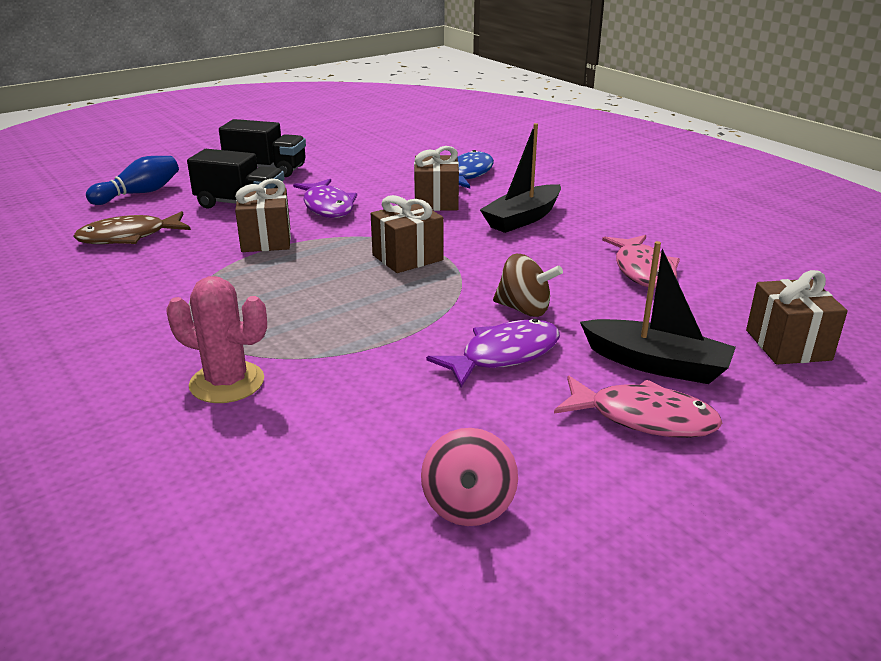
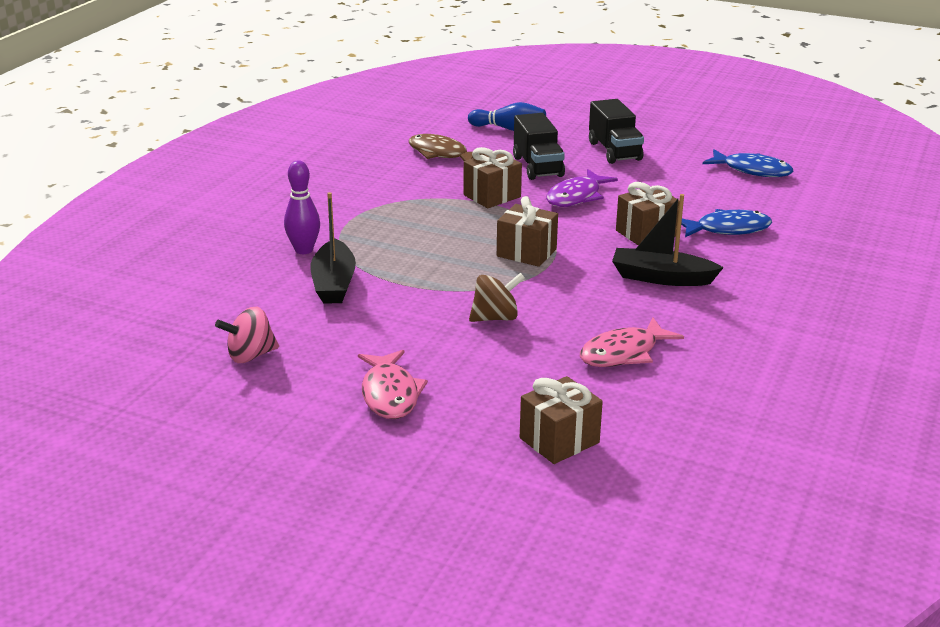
camera: 60 degrees right, 0 degrees up
pink cactus [166,276,267,403] -> purple bowling pin [284,160,320,254]
purple fish [426,319,560,387] -> none
brown spinning top [493,254,563,317] -> brown spinning top turned 105 degrees counterclockwise [469,272,525,322]
black boat [580,241,736,384] -> black boat moved to [310,192,356,304]
none -> blue fish [703,149,793,177]

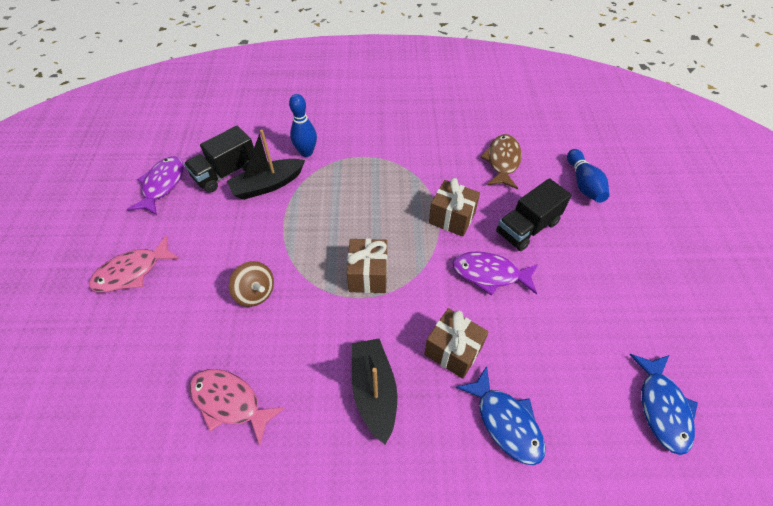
camera: 65 degrees right, 25 degrees up
pink spinning top [215,307,279,363] -> purple fish [127,156,184,215]
purple bowling pin [284,160,320,254] -> blue bowling pin [289,94,317,157]
brown gift [520,376,603,464] -> none
black truck [589,99,644,164] -> black truck moved to [184,126,254,193]

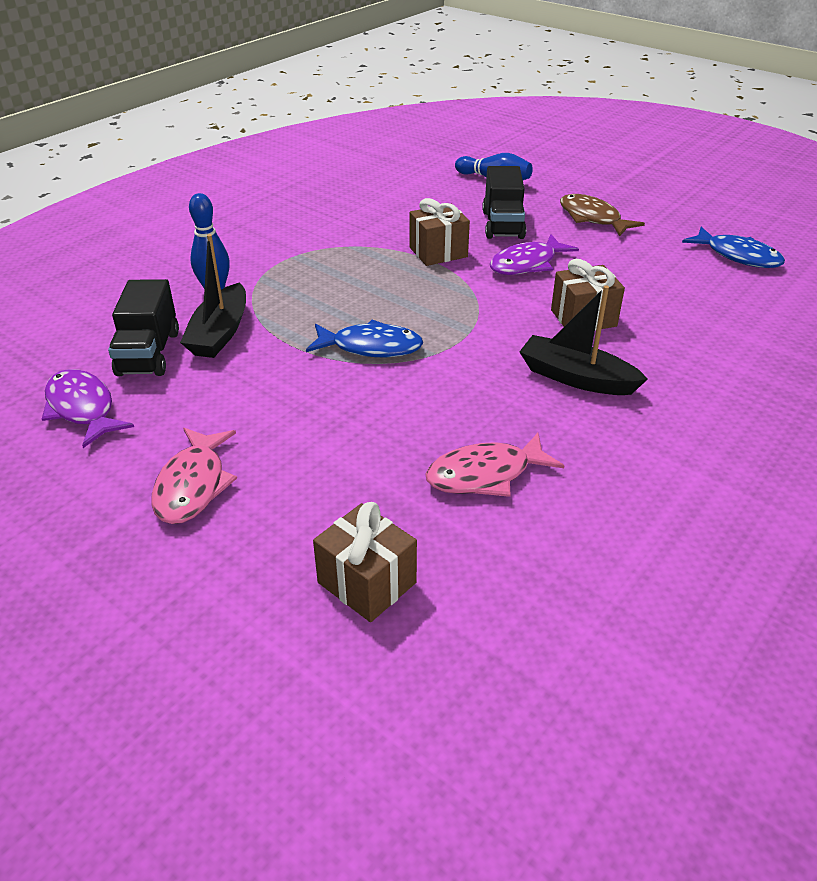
camera: 50 degrees left, 15 degrees down
brown spinning top [229,261,274,307] -> none
brown gift [347,238,387,293] -> brown gift moved to [313,502,417,622]
blue fish [456,366,546,465] -> blue fish moved to [306,320,423,357]
brown fish [480,134,522,189] -> brown fish moved to [560,194,645,236]

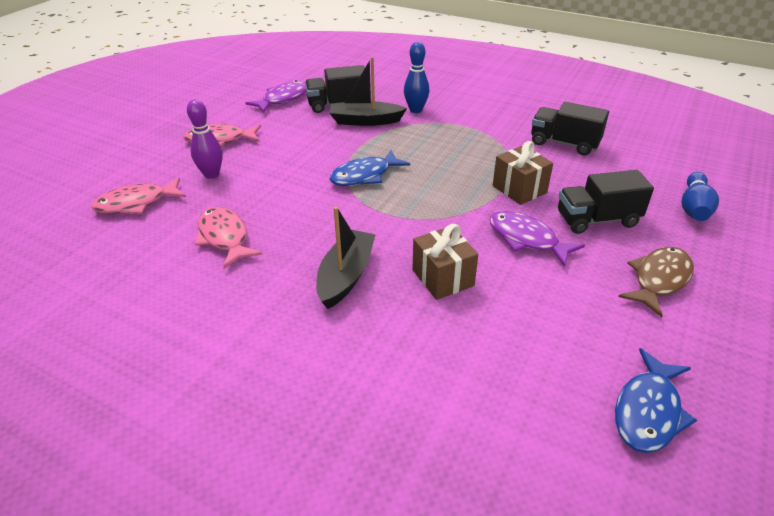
camera: 80 degrees right, 0 degrees up
blue fish [306,320,423,357] -> blue fish turned 60 degrees clockwise [329,150,410,186]
brown gift [313,502,417,622] -> pink fish [91,177,186,214]
none -> purple bowling pin [187,99,223,179]
none -> black truck [531,102,609,155]

